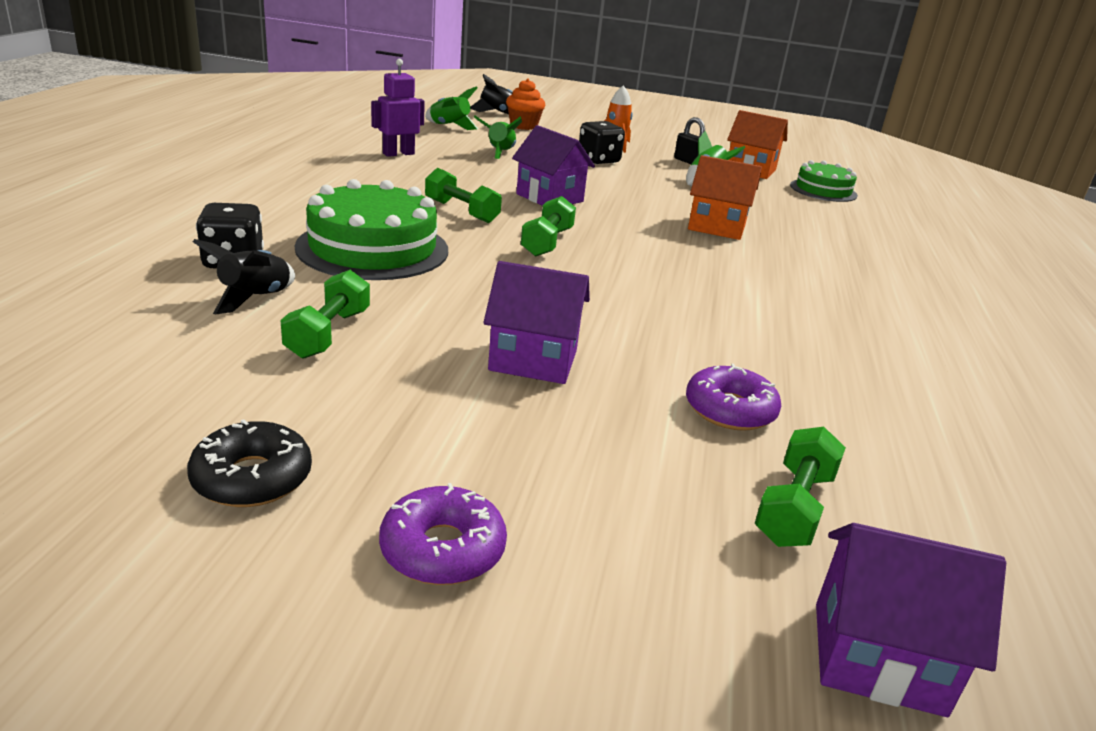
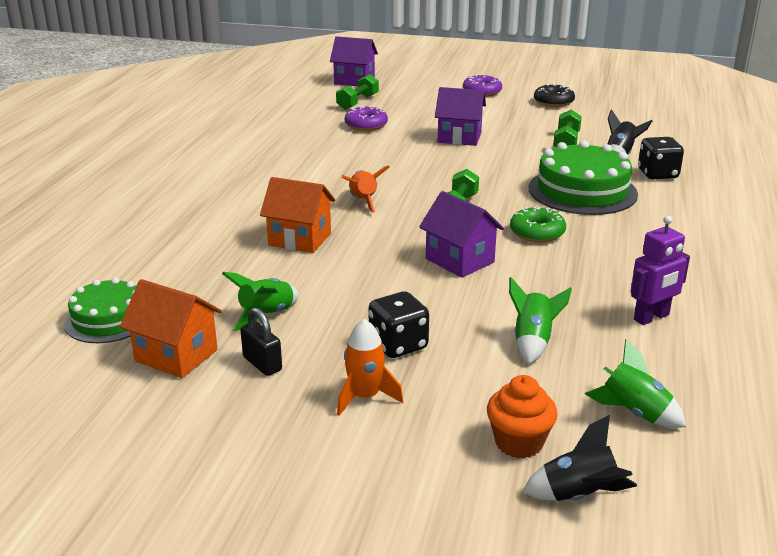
camera: 175 degrees left, 0 degrees up
green dumbbell [425,168,502,223] -> green donut [510,207,566,242]
none -> orange rocket [342,166,390,213]

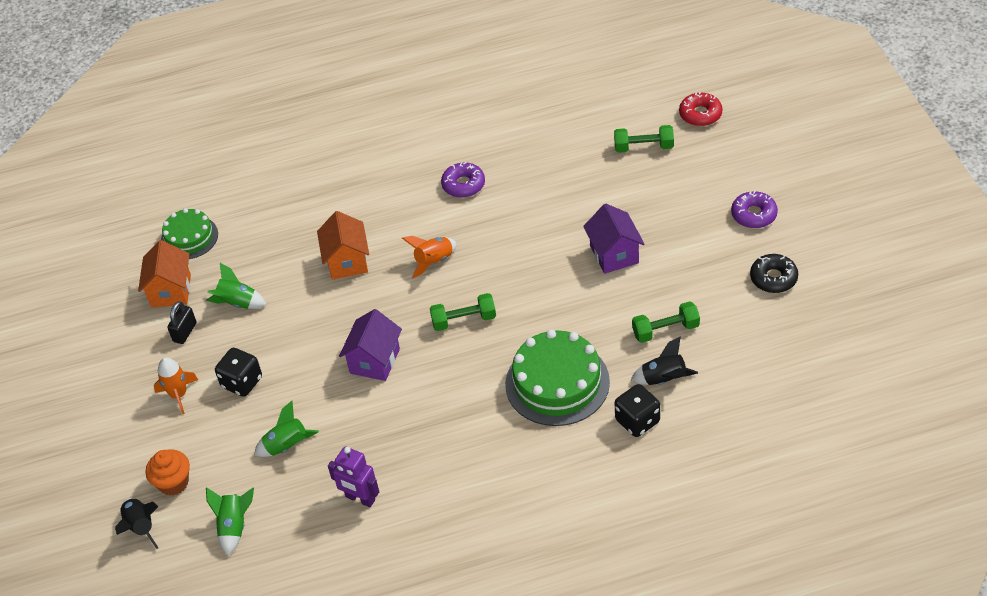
camera: 65 degrees right, 20 degrees up
purple house [330,36,378,86] -> red donut [679,92,723,126]
purple donut [345,106,388,131] -> purple donut moved to [441,162,485,198]
green donut [510,207,566,242] -> none

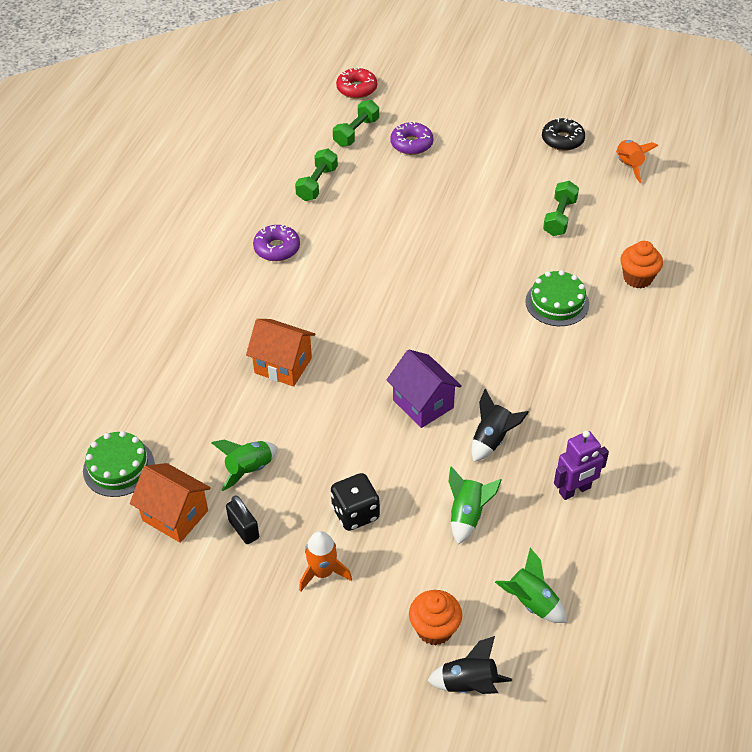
camera: 60 degrees left, 0 degrees up
orange rocket [402,236,457,278] -> orange rocket moved to [616,140,658,183]
green dumbbell [430,293,496,331] -> green dumbbell moved to [295,149,338,201]
green cake [505,329,610,426] -> green cake [525,270,589,326], size x0.61
purple house [583,204,644,274] -> none
black dice [615,384,660,437] -> orange cupcake [620,241,663,288]
black rocket [631,336,698,385] -> black rocket moved to [471,389,529,462]
purple donut [731,191,778,228] -> purple donut moved to [390,121,433,155]

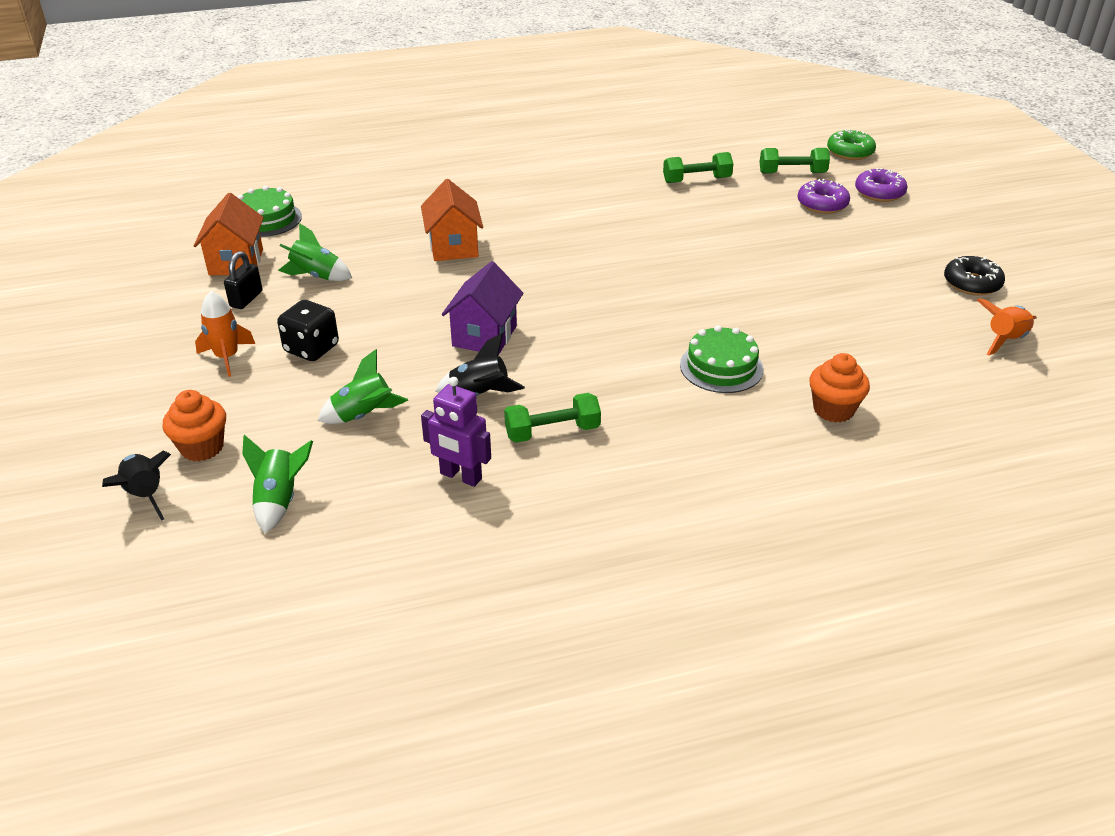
camera: 55 degrees right, 10 degrees down
purple donut [253,225,300,261] -> purple donut moved to [855,168,908,202]
red donut [336,67,377,99] -> green donut [827,129,876,160]
green dumbbell [543,181,579,236] -> green dumbbell moved to [504,393,601,443]

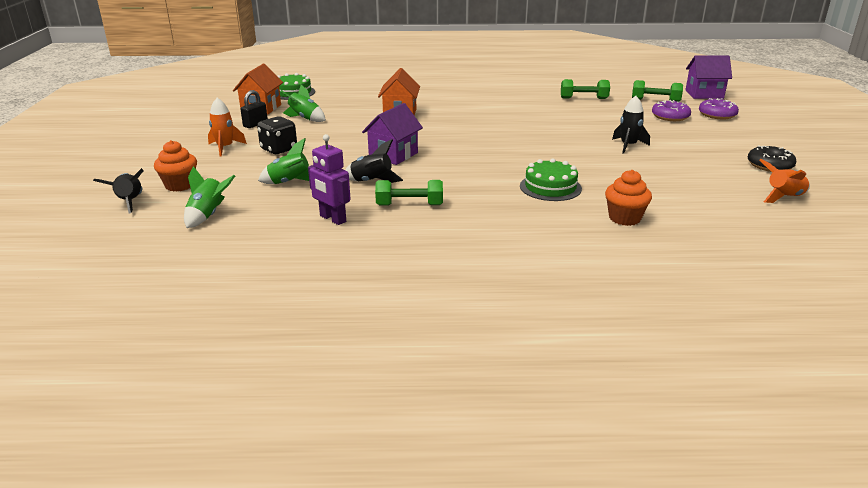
camera: 15 degrees right, 10 degrees down
green donut [827,129,876,160] -> purple house [685,56,732,99]
none -> black rocket [612,96,650,153]

